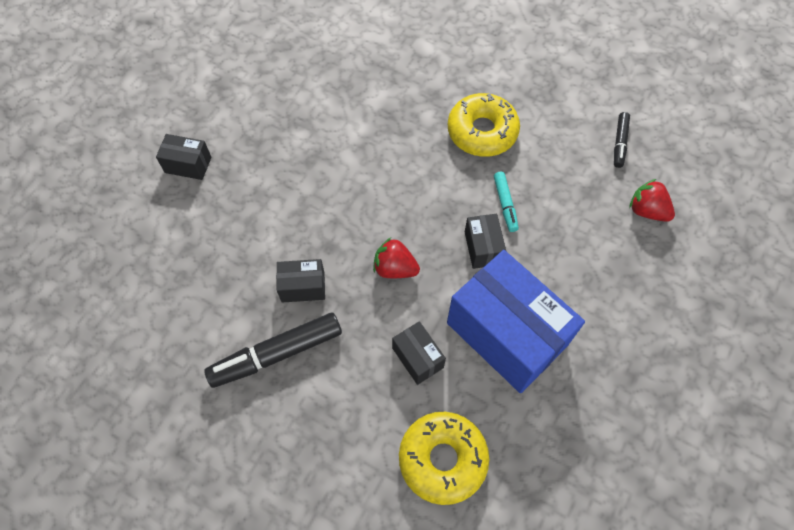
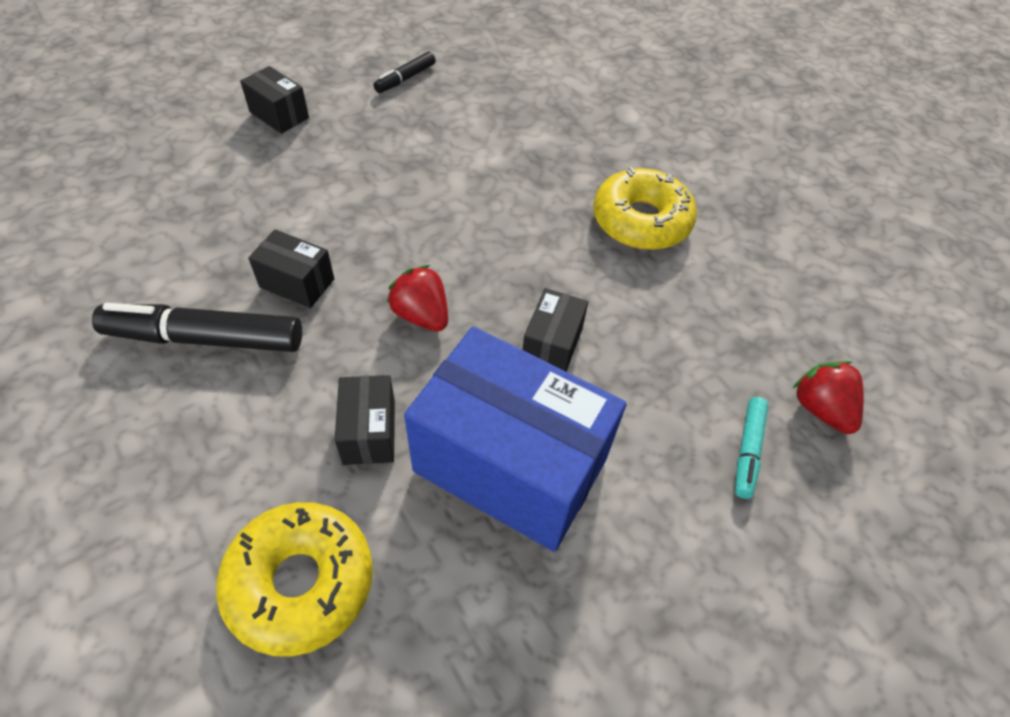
camera: 25 degrees right, 10 degrees down
blue box [447,250,585,393] -> blue box turned 45 degrees counterclockwise [404,326,627,552]
turquoise marker [494,172,519,232] -> turquoise marker moved to [735,397,768,499]
black marker [614,112,630,168] -> black marker moved to [373,51,436,93]

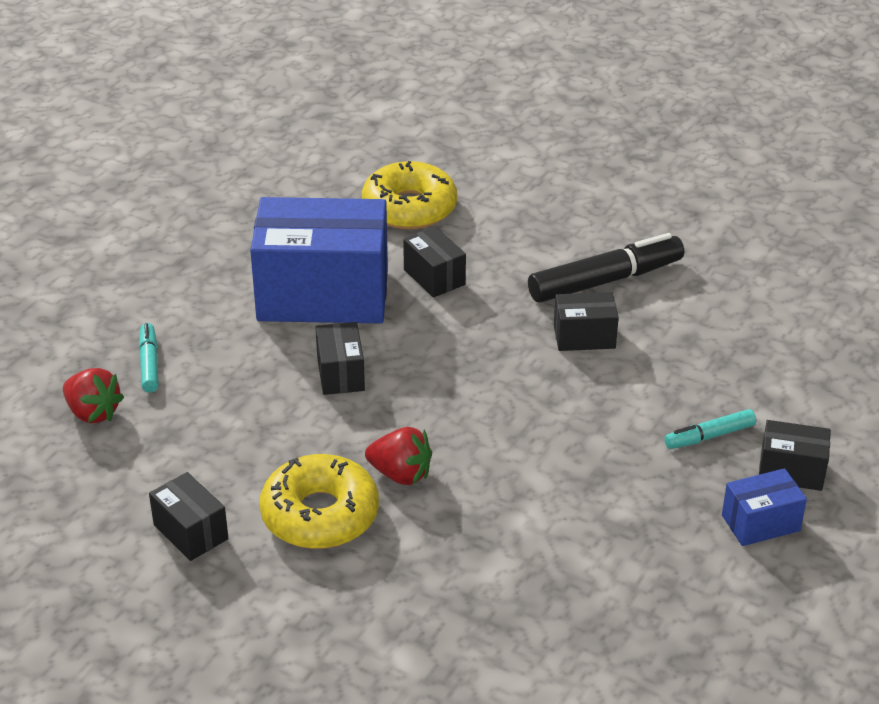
camera: 155 degrees right, 15 degrees down
black marker [373,51,436,93] -> none
red strawberry [387,265,448,332] -> red strawberry moved to [365,427,432,485]
none -> black box [149,472,228,561]
none -> turquoise marker [664,409,756,449]
none -> blue box [722,468,807,546]

